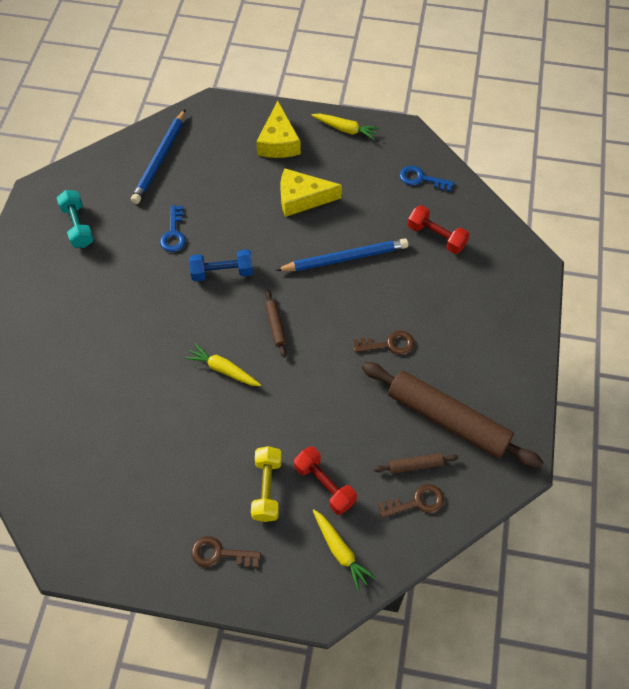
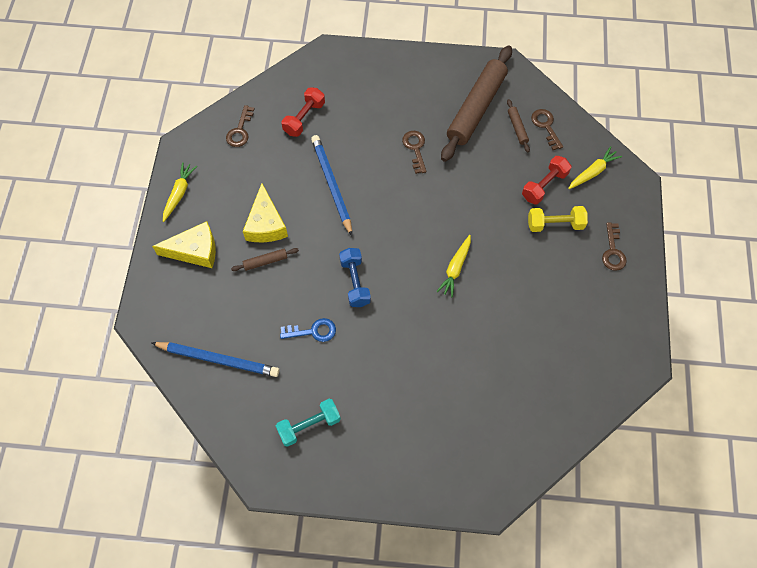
camera: 95 degrees left, 5 degrees up
brown rolling pin [265,291,287,358] -> brown rolling pin moved to [231,248,299,271]
blue key [400,166,454,192] -> brown key [226,105,255,147]

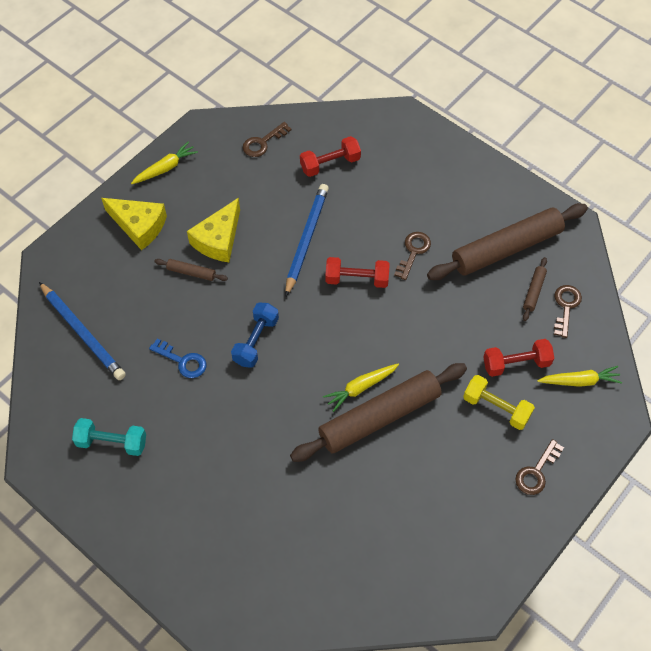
camera: 35 degrees right, 5 degrees down
none -> brown rolling pin [290,363,467,462]
none -> red dumbbell [325,257,390,288]

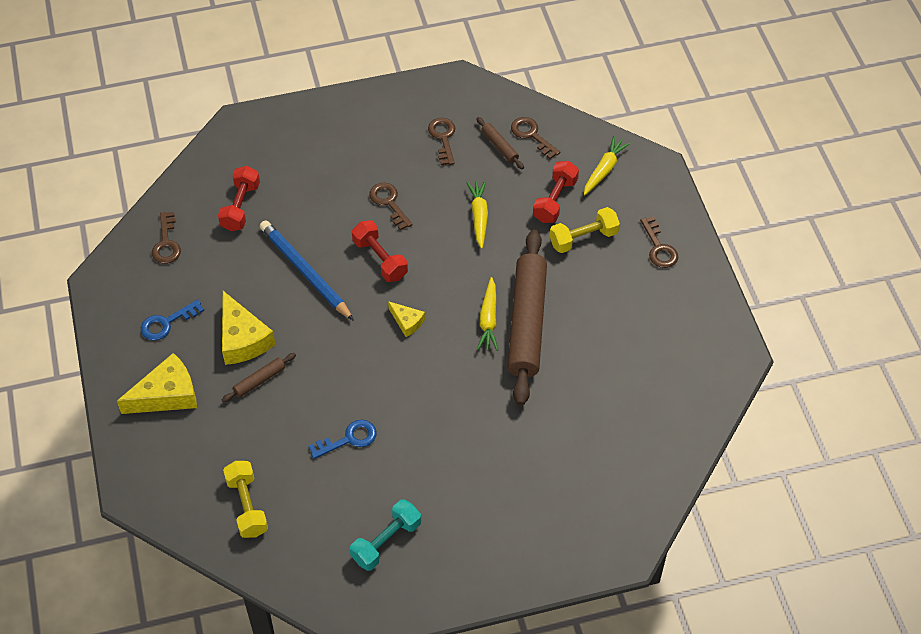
camera: 55 degrees left, 5 degrees down
blue pencil [39,282,126,380] -> yellow dumbbell [223,461,268,538]
yellow carrot [131,141,198,184] -> yellow carrot moved to [466,181,488,249]
blue dumbbell [231,303,279,368] -> none
red dumbbell [325,257,390,288] -> red dumbbell turned 75 degrees counterclockwise [352,220,408,282]
brown rolling pin [427,203,588,280] -> brown key [428,118,455,165]
none -> blue key [141,299,204,340]
none -> yellow cheese [388,301,425,337]

